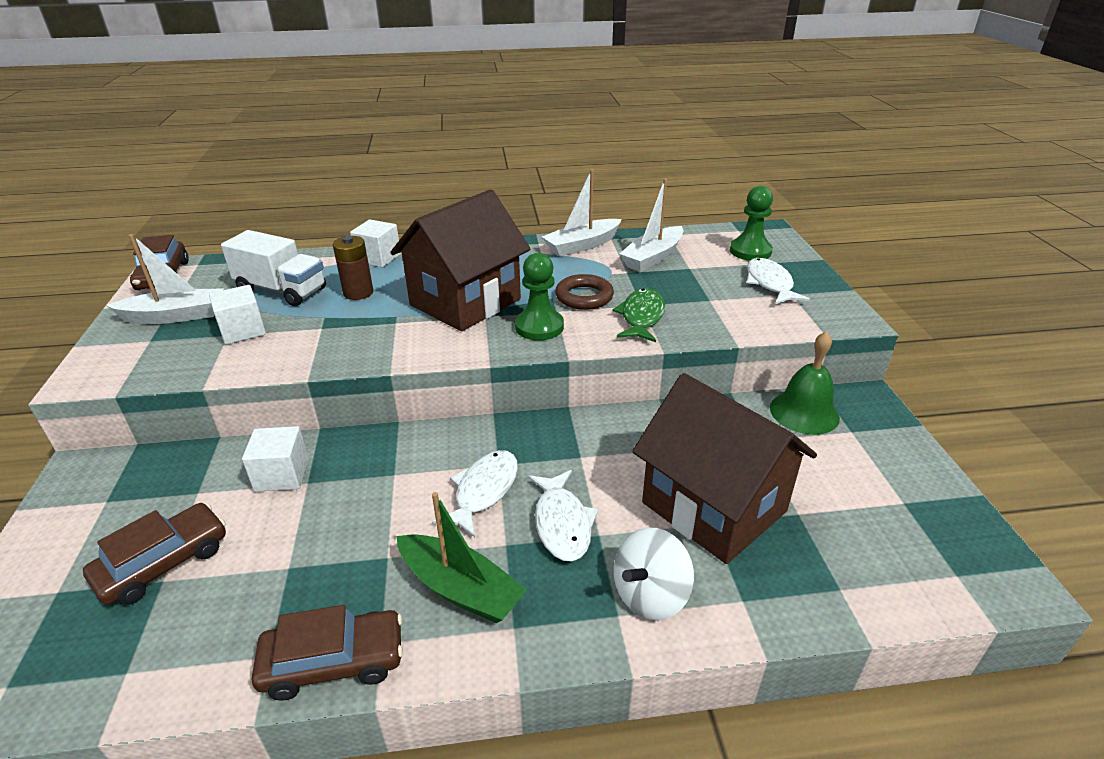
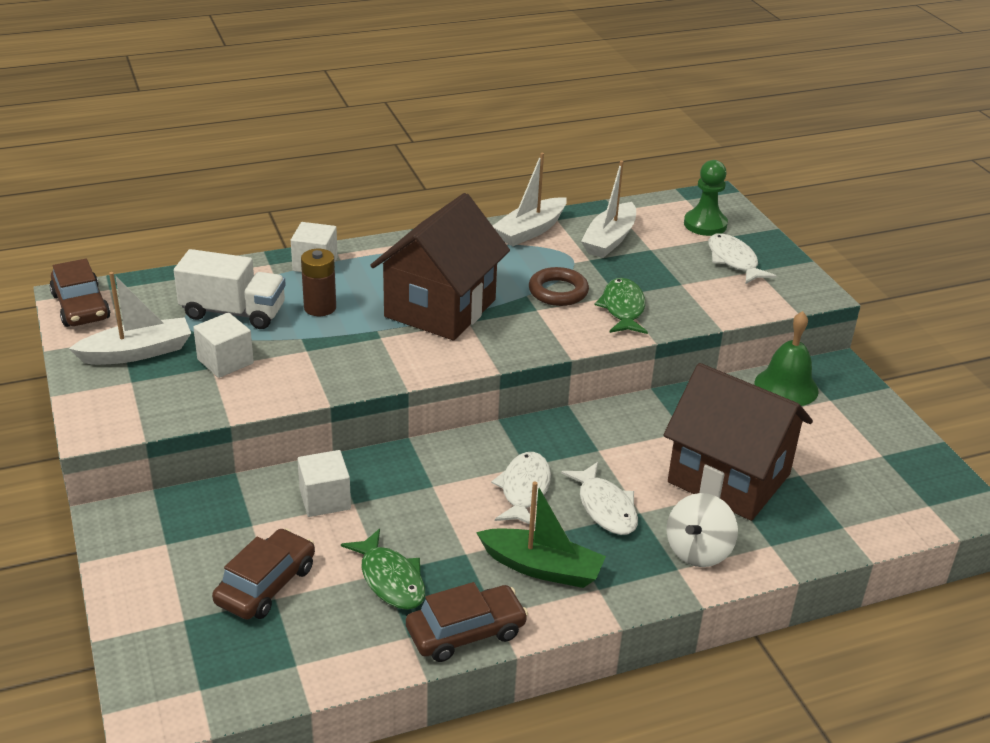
camera: 15 degrees left, 0 degrees up
green pawn [515,253,564,340] -> none
none -> green fish [341,529,425,610]

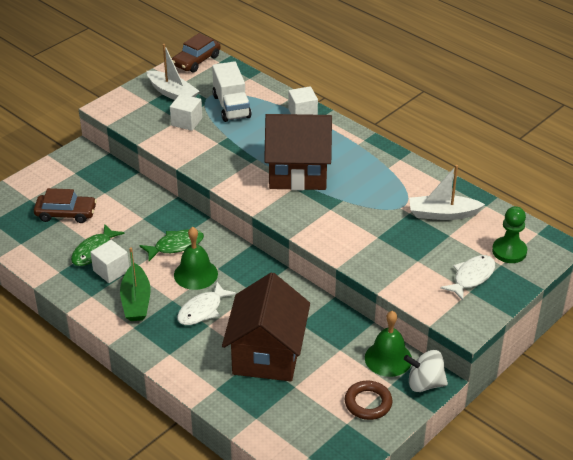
camera: 65 degrees right, 5 degrees up
white cube [297,450,351,517] -> white cube moved to [90,240,129,283]
brown battery [301,249,336,316] -> none
brown car [406,582,528,662] -> none
white fish [491,452,551,527] -> green bell [174,227,218,290]
white boat [493,153,567,246] -> none
brown ring [529,267,589,306] -> brown ring moved to [345,381,393,420]
green fish [594,278,648,334] -> green fish moved to [139,229,204,261]
white spinning top [666,493,738,567] -> white spinning top moved to [404,350,448,392]

